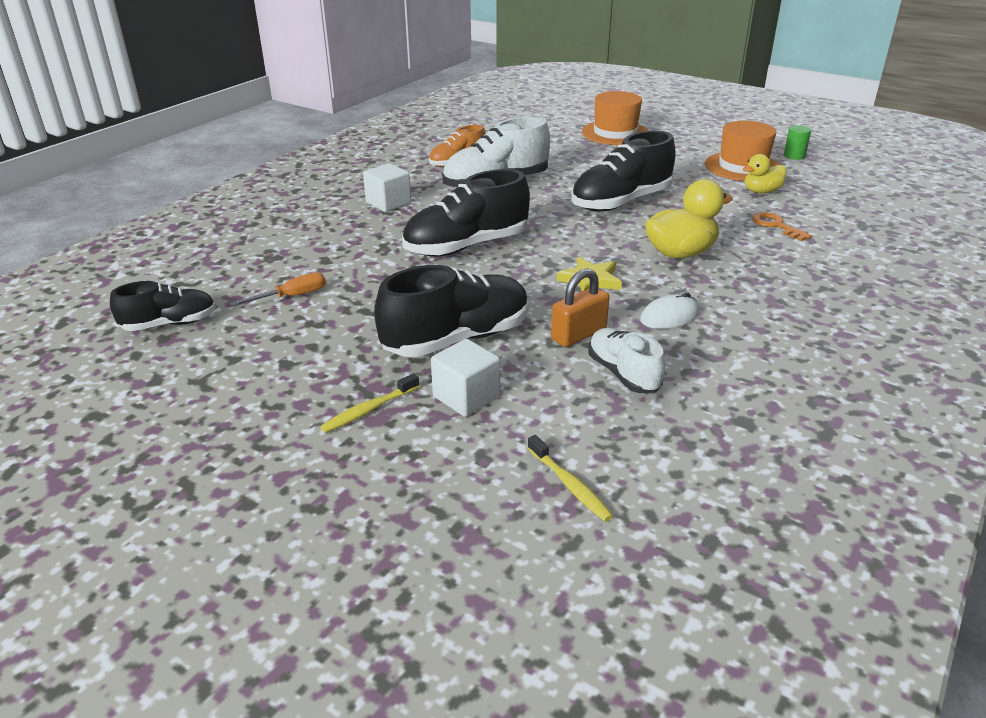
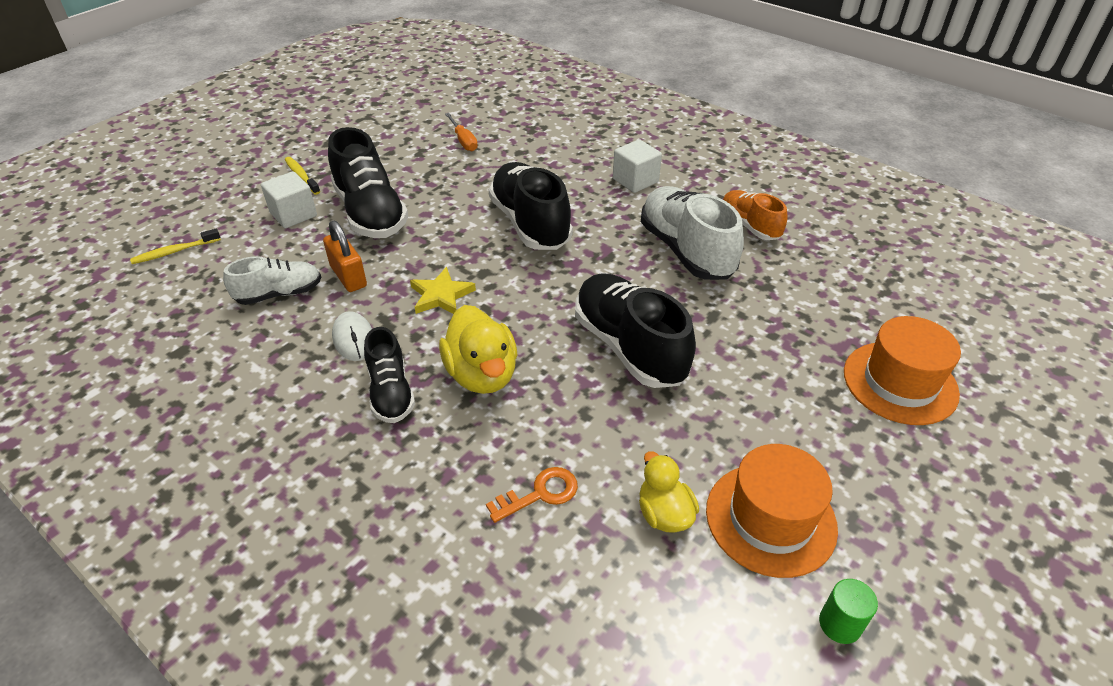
camera: 95 degrees right, 10 degrees up
black shoe [110,281,216,331] -> black shoe moved to [364,327,415,423]

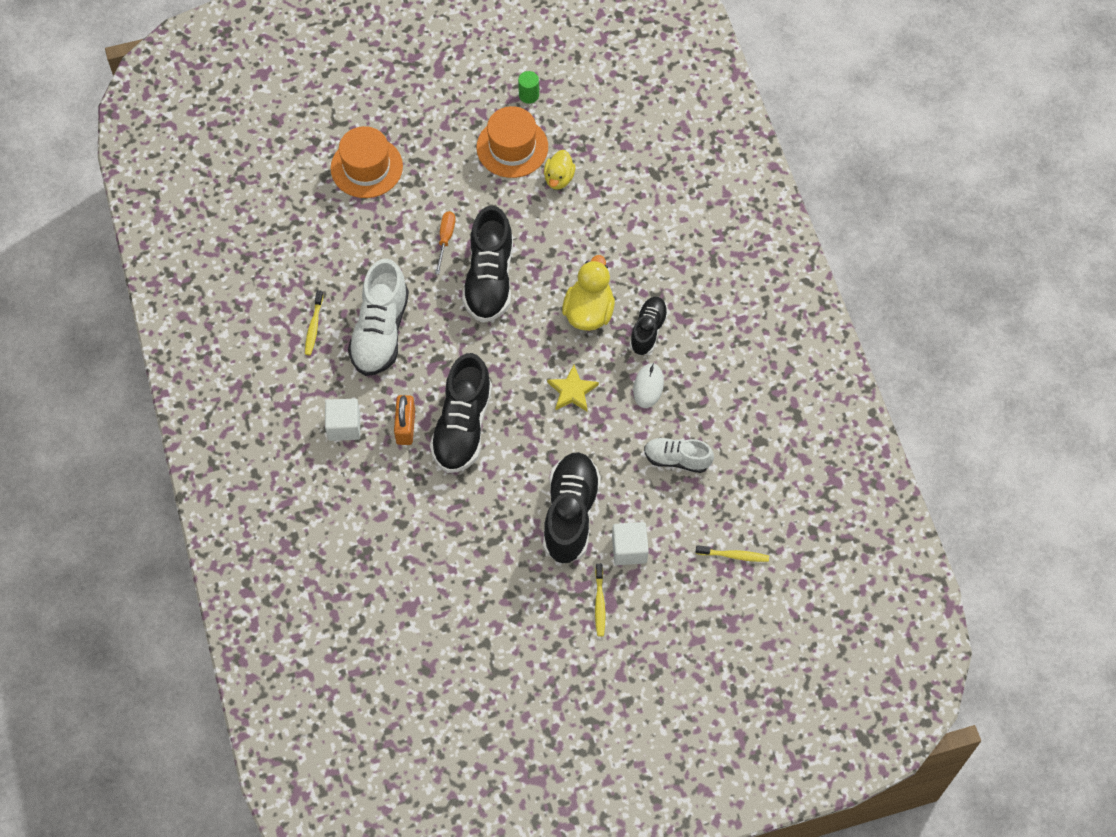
camera: 145 degrees left, 20 degrees up
orange padlock [323,221,367,292] -> orange padlock moved to [394,395,415,445]
orange screwdriver [445,113,478,151] -> orange screwdriver moved to [435,211,456,274]
orange key [486,467,578,523] -> none
orange shoe [723,190,788,240] -> yellow toothbrush [305,290,323,355]

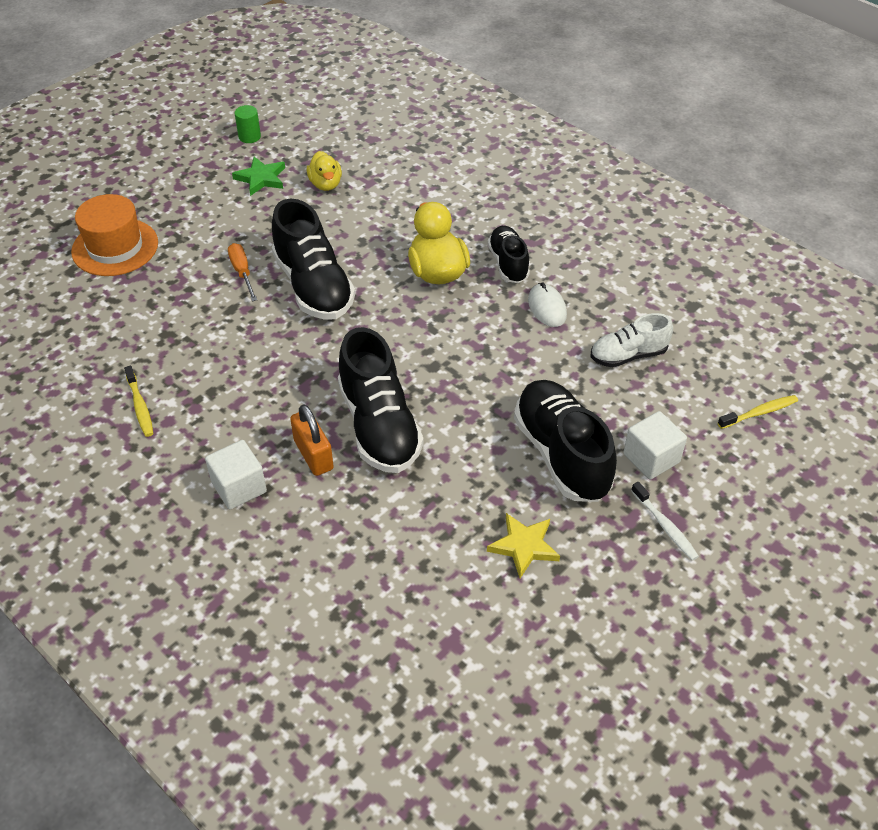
camera: 30 degrees left, 15 degrees down
white shoe [348,259,409,376] -> none
orange hat [476,106,548,178] -> green star [232,157,285,196]
yellow star [547,365,599,411] -> yellow star moved to [487,513,560,578]
yellow toothbrush [595,563,605,637] -> white toothbrush [631,482,699,561]

